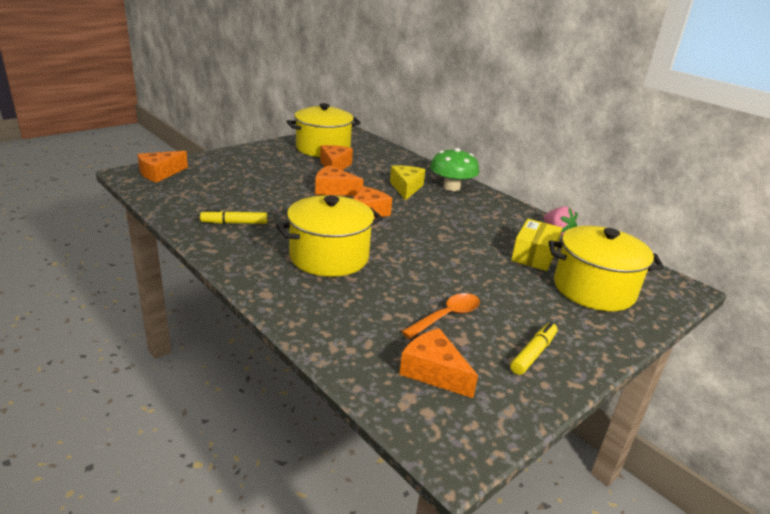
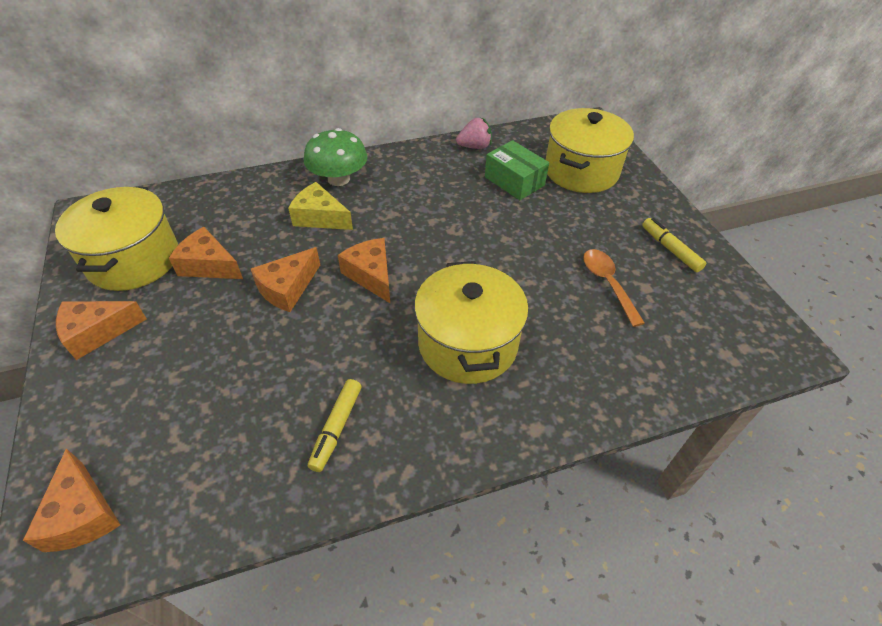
camera: 65 degrees left, 20 degrees up
orange cheese [399,328,478,398] -> orange cheese moved to [56,301,147,360]
yellow box [511,219,562,271] -> green box [485,140,549,200]

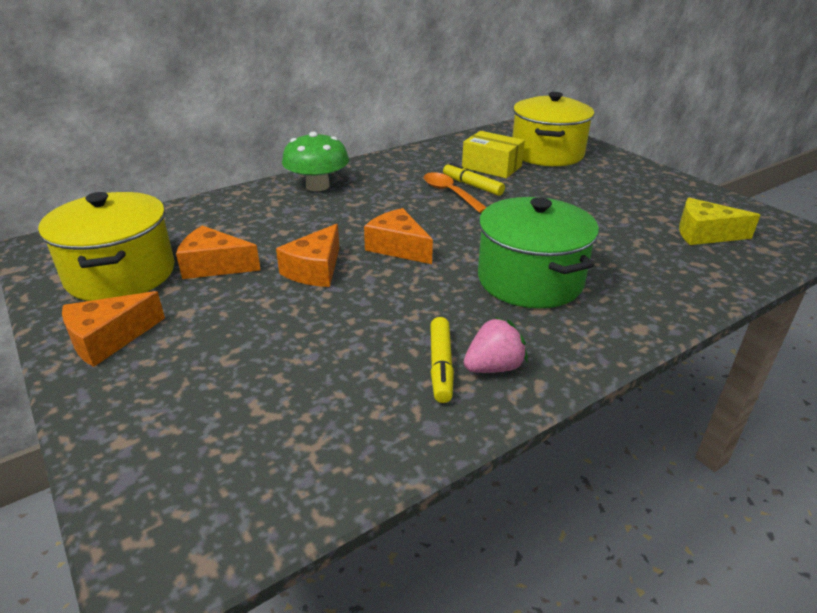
camera: 15 degrees left, 15 degrees down
orange cheese [23,448,120,552] -> none
yellow cheese [288,182,353,230] -> yellow cheese moved to [679,198,760,245]
yellow pot [414,261,529,384] -> green pot [478,197,599,309]
pink strawberry [456,117,492,149] -> pink strawberry moved to [464,317,528,373]
green box [485,140,549,200] -> yellow box [462,131,525,178]
orange spoon [583,249,645,327] -> orange spoon moved to [424,172,486,213]
yellow marker [642,218,706,272] -> yellow marker moved to [443,163,505,196]

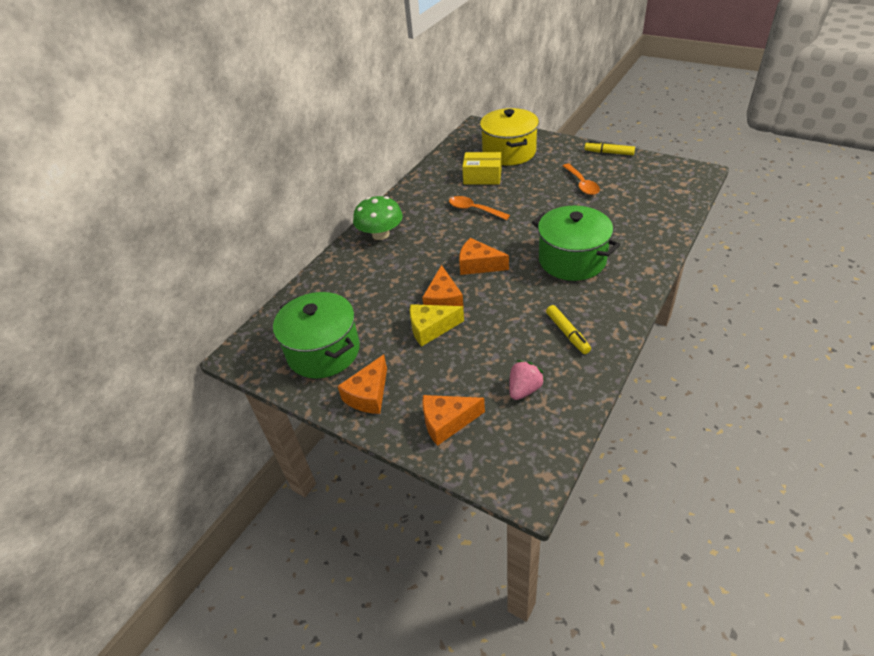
camera: 20 degrees left, 10 degrees up
yellow pot [38,192,175,301] -> green pot [273,292,360,378]
orange cheese [176,226,261,279] -> orange cheese moved to [422,395,485,446]
yellow marker [443,163,505,196] -> yellow marker moved to [584,141,635,155]
pink strawberry [464,317,528,373] -> pink strawberry moved to [509,360,545,400]
yellow cheese [679,198,760,245] -> yellow cheese moved to [410,304,464,346]
none -> orange spoon [563,164,600,195]

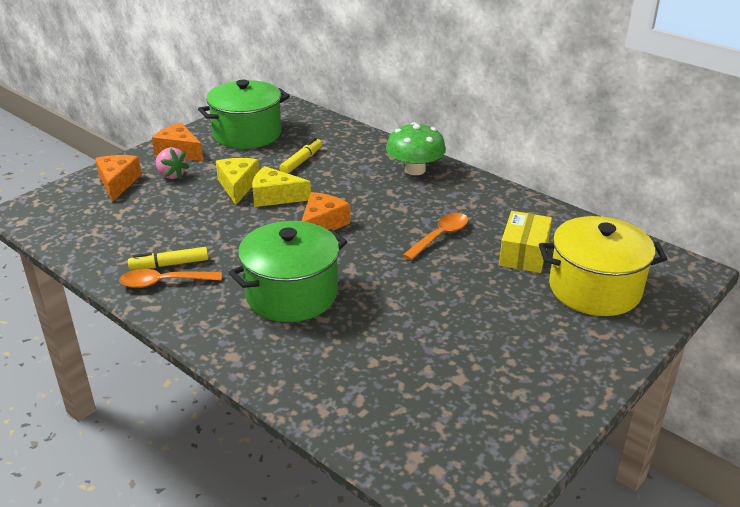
camera: 95 degrees right, 10 degrees down
orange cheese [422,265,464,309] -> yellow cheese [252,166,311,207]
pink strawberry [509,360,545,400] -> pink strawberry moved to [156,147,189,179]
orange spoon [563,164,600,195] -> orange spoon moved to [119,269,222,288]
yellow marker [584,141,635,155] -> yellow marker moved to [279,138,322,174]

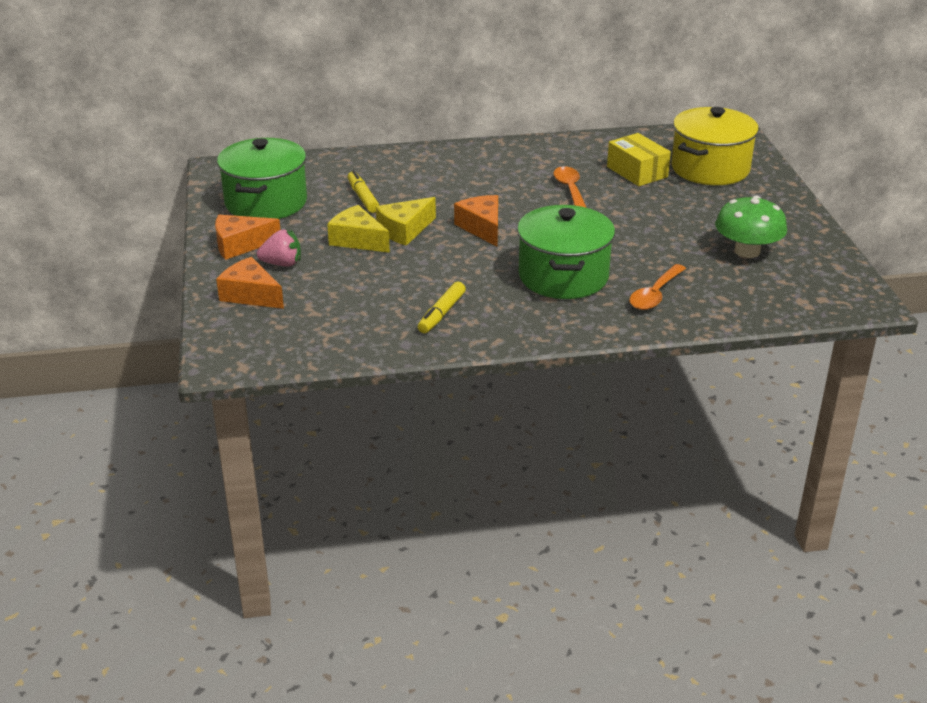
camera: 50 degrees left, 0 degrees up
orange spoon [119,269,222,288] -> orange spoon moved to [629,264,686,310]
green mushroom [386,122,446,175] -> green mushroom moved to [715,196,787,258]

